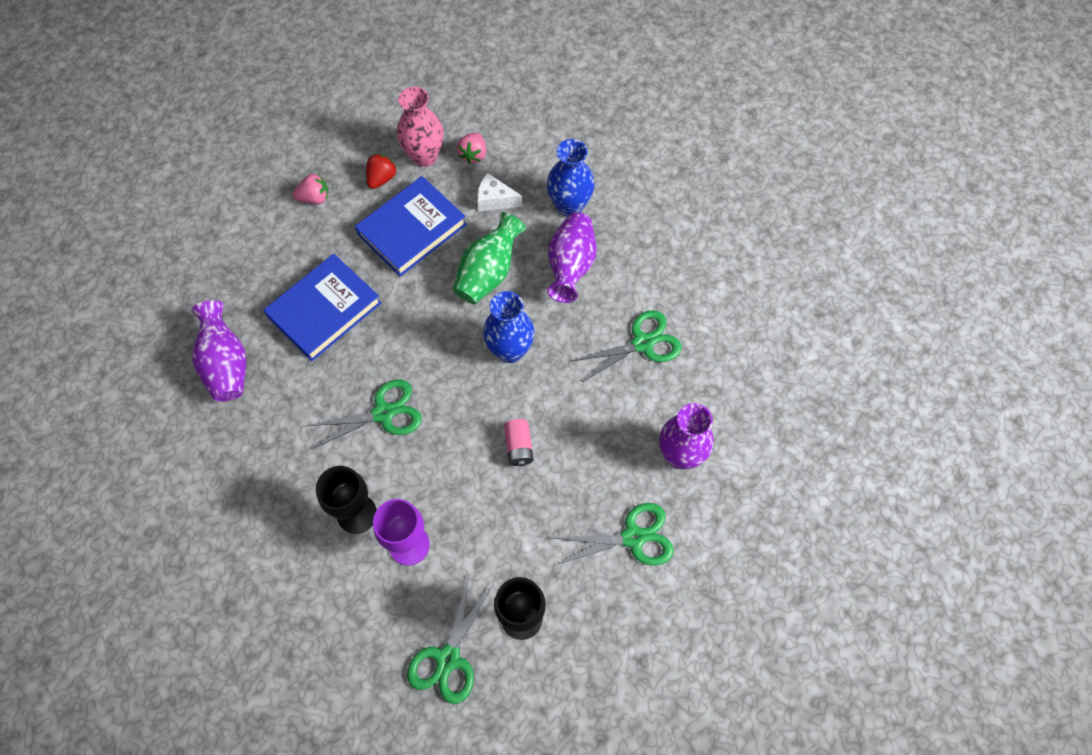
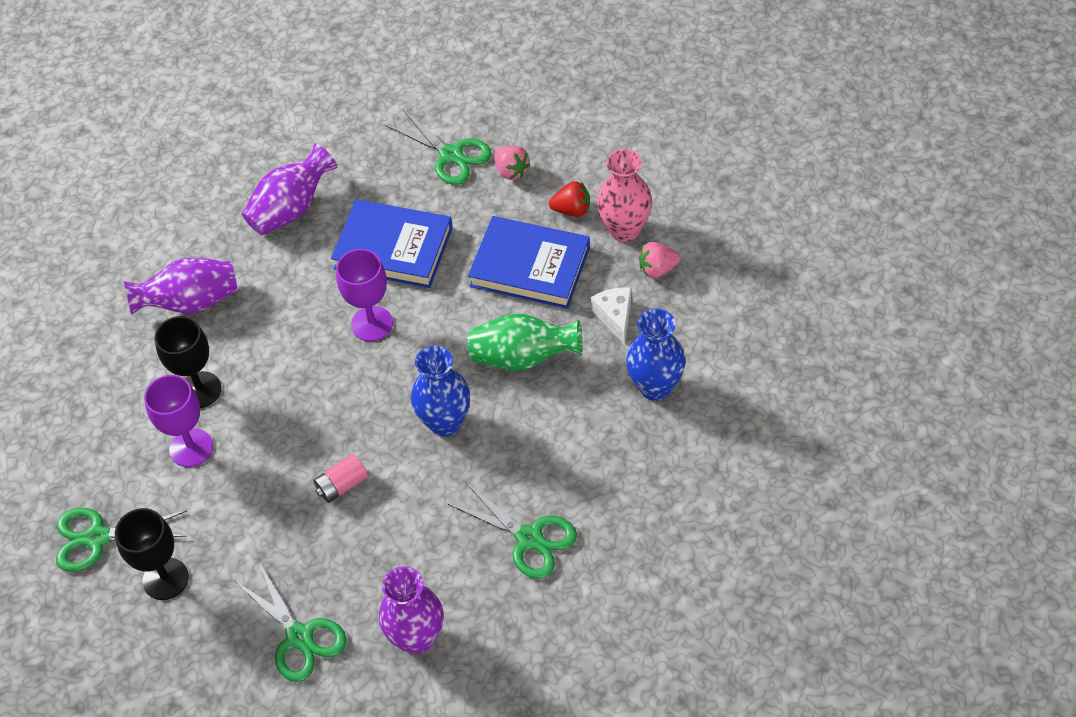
camera: 65 degrees right, 10 degrees down
green scissors [306,380,422,449] -> green scissors moved to [386,110,492,185]
purple vase [547,212,597,303] -> purple vase moved to [124,258,238,315]
none -> purple goblet [336,249,393,342]

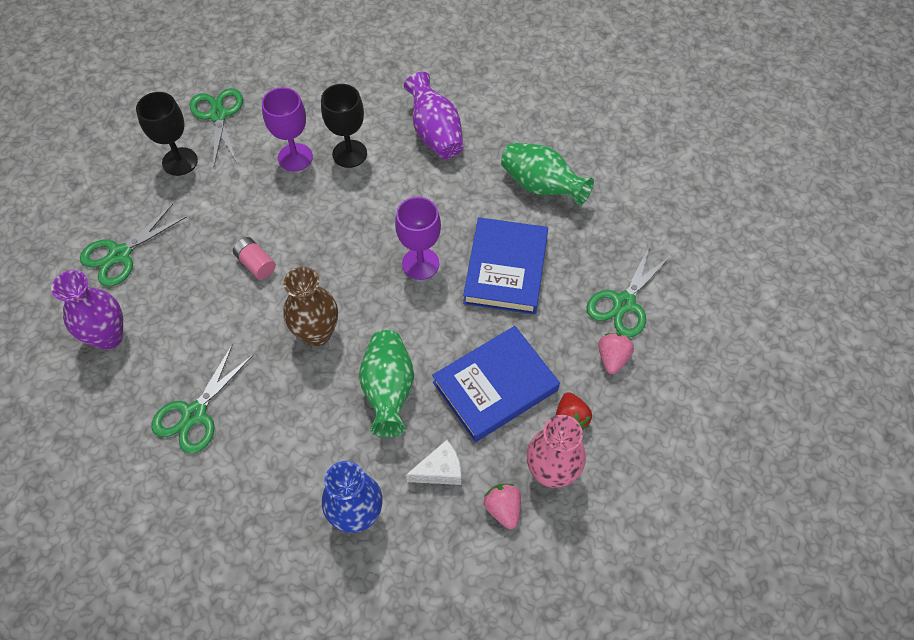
camera: 80 degrees right, 5 degrees up
purple vase [242,143,338,235] -> green vase [501,142,594,206]
blue vase [411,346,470,437] -> brown vase [283,267,338,346]
blue book [468,216,590,309] -> blue book turned 45 degrees clockwise [432,326,560,442]
pink strawberry [494,146,531,180] -> pink strawberry turned 150 degrees clockwise [598,333,634,374]

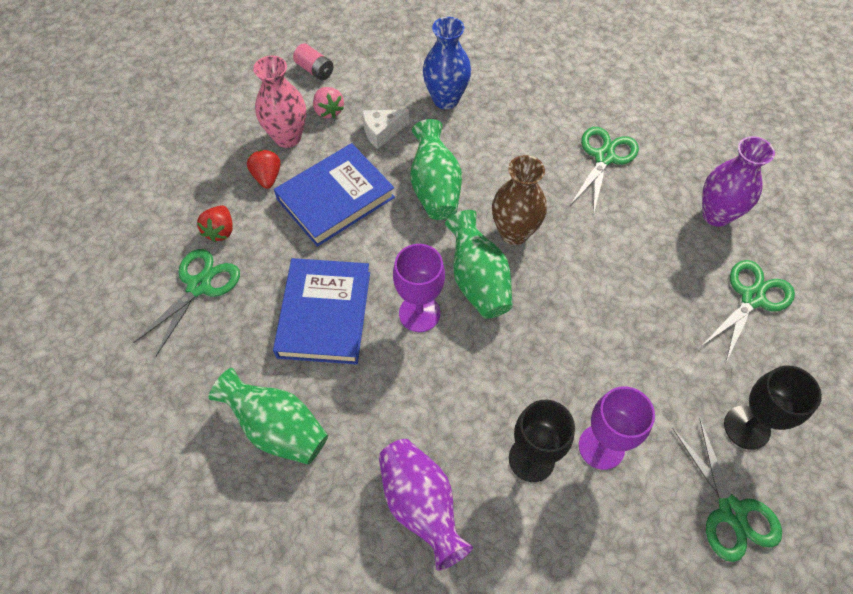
camera: 175 degrees right, 0 degrees up
pink battery [233,237,276,280] -> pink battery moved to [293,44,333,80]
pink strawberry [598,333,634,374] -> red strawberry [197,205,233,243]
none -> green vase [445,210,513,319]

